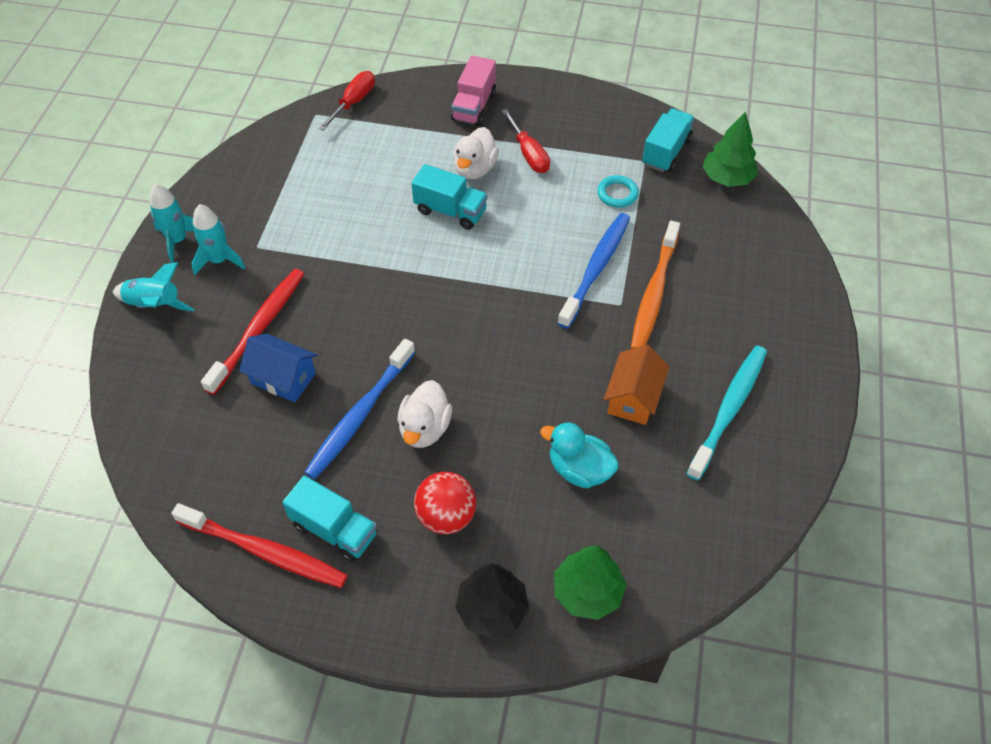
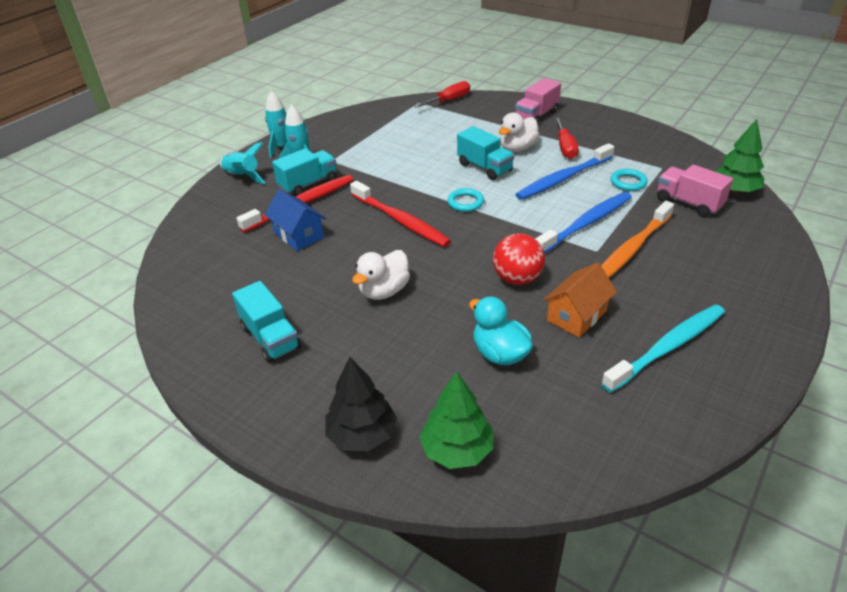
camera: 25 degrees right, 15 degrees down
red toothbrush [171,503,348,588] -> red toothbrush moved to [350,181,451,247]
blue toothbrush [304,339,415,479] -> blue toothbrush moved to [515,143,614,200]
red ball [414,472,476,534] -> red ball moved to [493,233,545,285]
turquoise truck [642,108,695,172] -> turquoise truck moved to [272,148,337,196]
none -> turquoise ring [447,188,484,212]
none -> pink truck [657,165,733,217]

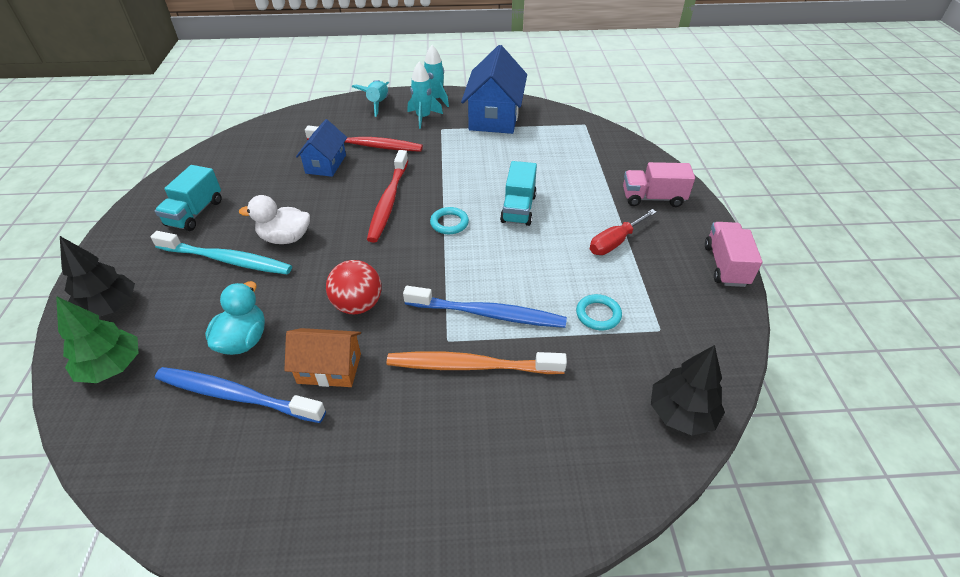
camera: 50 degrees right, 5 degrees up
turquoise truck [272,148,337,196] -> none
red screwdriver [414,81,470,108] -> none
white duck [499,113,540,152] -> none
blue toothbrush [515,143,614,200] -> blue toothbrush moved to [155,367,326,423]
turquoise toothbrush [601,304,725,393] -> turquoise toothbrush moved to [150,231,292,275]
pink truck [657,165,733,217] -> pink truck moved to [705,222,762,287]
green tree [714,119,764,194] -> black tree [651,345,725,435]
none -> blue house [461,45,527,134]

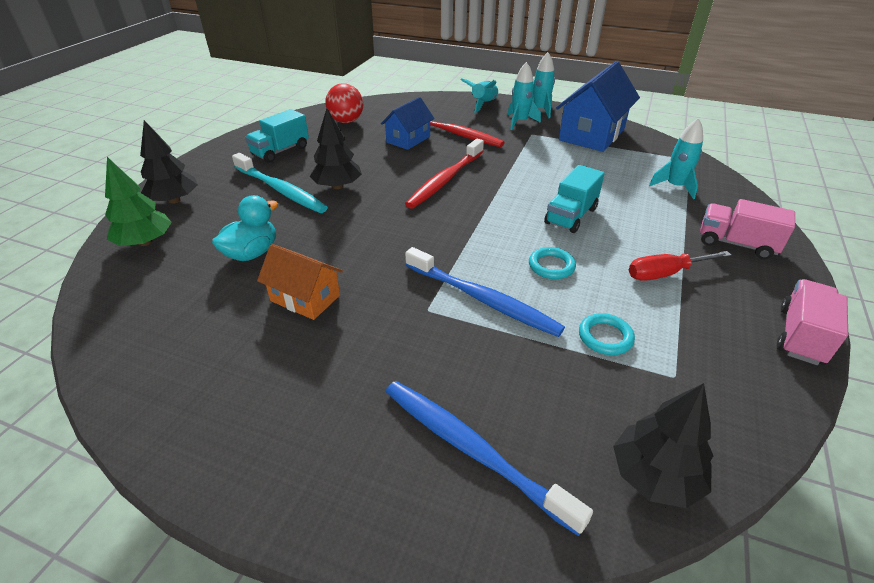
camera: 25 degrees right, 5 degrees down
blue toothbrush [155,367,326,423] -> blue toothbrush moved to [386,381,593,536]
white duck [239,195,310,244] -> black tree [310,108,362,189]
red ball [326,260,382,314] -> red ball moved to [326,83,363,123]
orange toothbrush [387,351,567,374] -> none
turquoise ring [430,207,469,234] -> turquoise ring moved to [529,247,576,279]
none -> turquoise rocket [649,118,703,199]

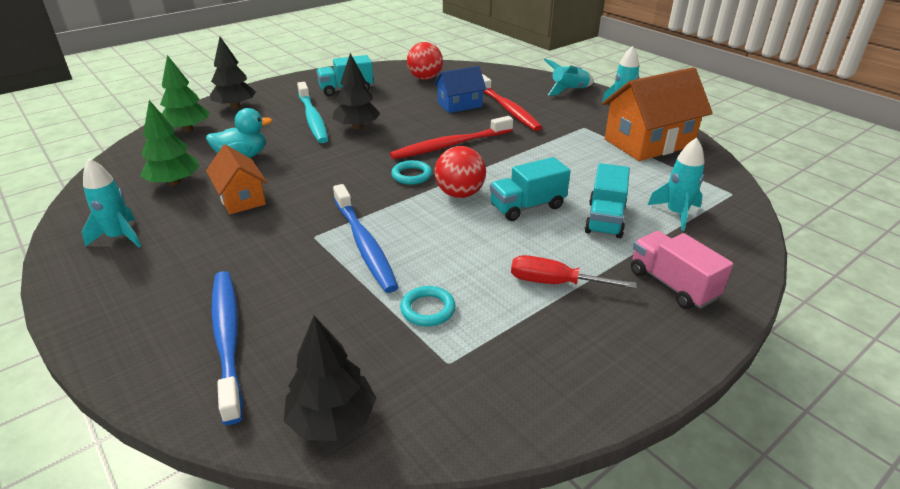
camera: 30 degrees right, 5 degrees down
turquoise rocket [508,62,541,130] -> turquoise rocket moved to [82,159,141,248]
turquoise ring [529,247,576,279] -> turquoise ring moved to [391,160,432,185]
blue house [556,61,640,152] -> orange house [602,67,713,161]
pink truck [777,279,848,365] -> none
none -> green tree [140,100,200,186]
none -> red ball [435,146,486,198]
none -> turquoise truck [584,163,630,238]

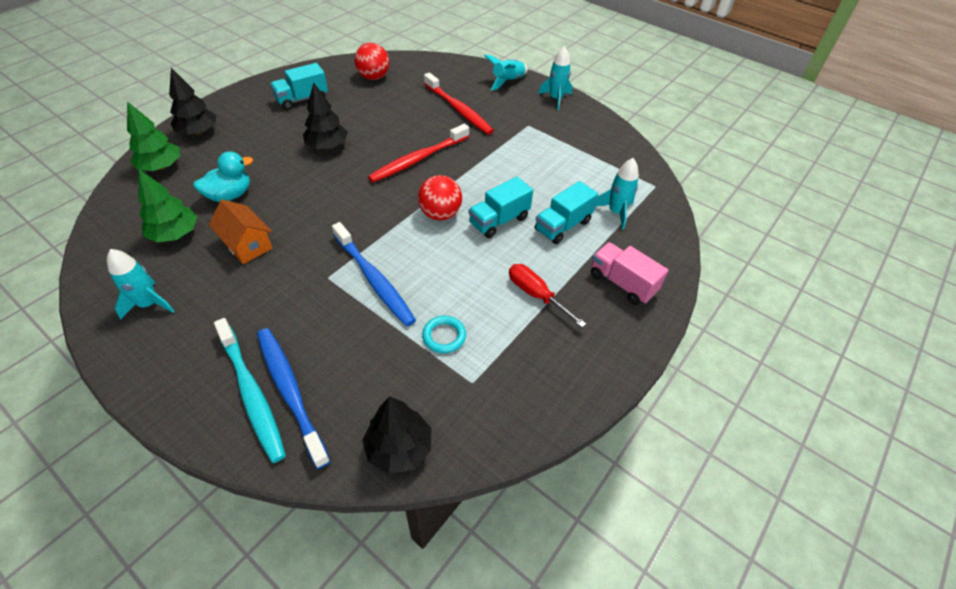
camera: 15 degrees left, 15 degrees up
turquoise toothbrush [297,82,328,143] -> turquoise toothbrush moved to [214,318,286,463]
turquoise ring [391,160,432,185] -> none
blue house [434,66,487,113] -> none
red screwdriver [511,255,637,288] -> red screwdriver turned 45 degrees clockwise [509,264,586,327]
turquoise truck [584,163,630,238] -> turquoise truck turned 45 degrees clockwise [535,181,598,244]
orange house [602,67,713,161] -> none

